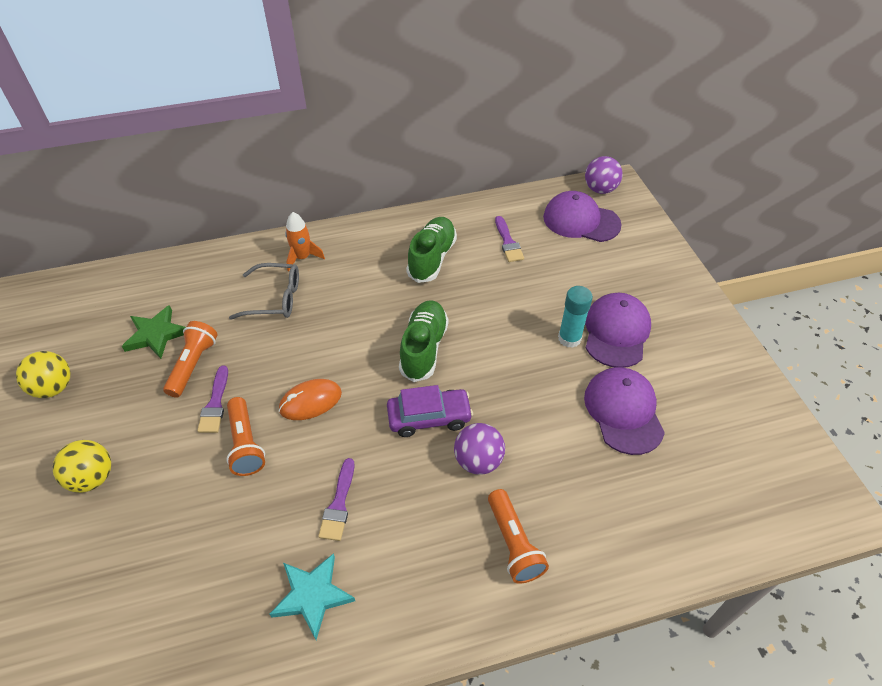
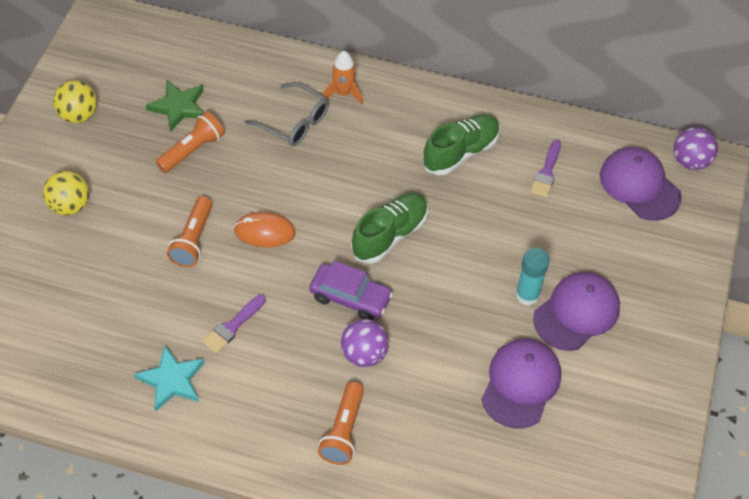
camera: 30 degrees right, 5 degrees up
purple brush [197,366,228,433] -> none

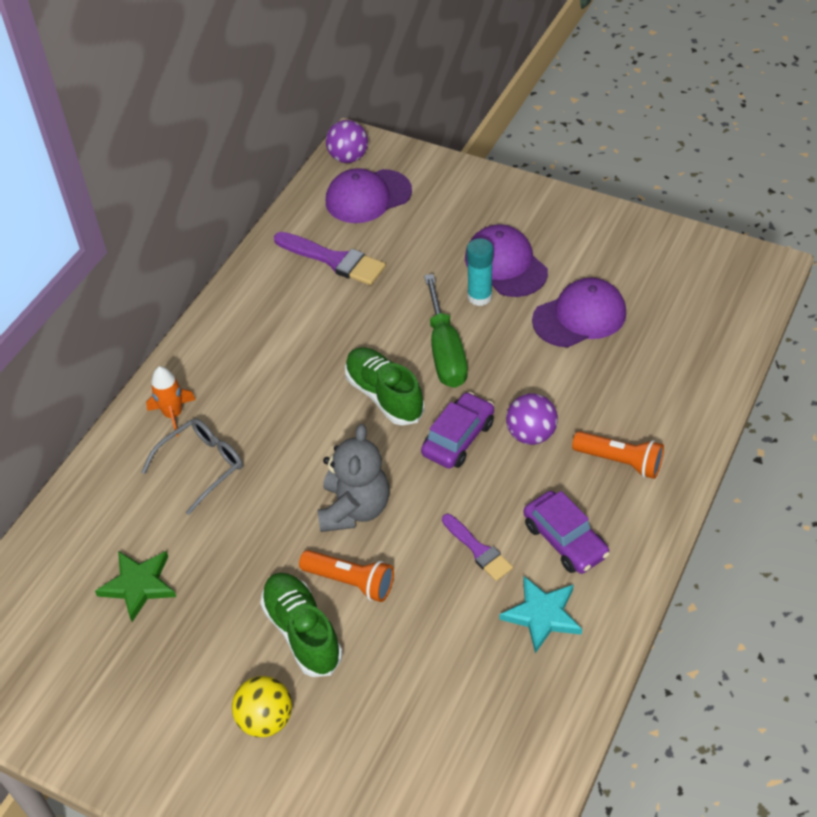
camera: 75 degrees left, 5 degrees down
yellow ball [53,80,97,123] -> none
orange flashlight [156,112,225,173] -> none
orange mouse [234,212,296,247] -> grey teddy bear [318,424,389,532]
green shoe [422,114,500,175] -> green shoe moved to [260,573,343,677]
purple cap [481,338,561,428] -> purple cap turned 120 degrees clockwise [532,278,626,347]
purple brush [530,140,561,198] -> purple brush [274,232,386,285], size x1.59
none -> green screwdriver [424,274,468,388]
none -> purple car [524,491,610,574]

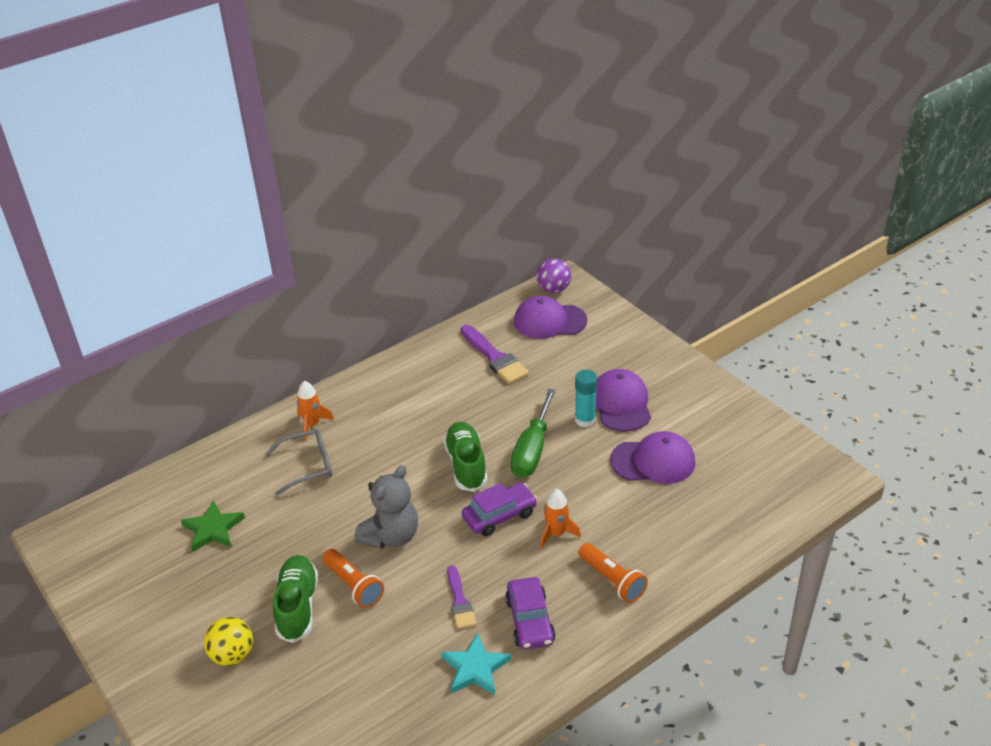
camera: 25 degrees right, 10 degrees down
purple ball [506,393,558,445] -> orange rocket [540,489,581,549]

